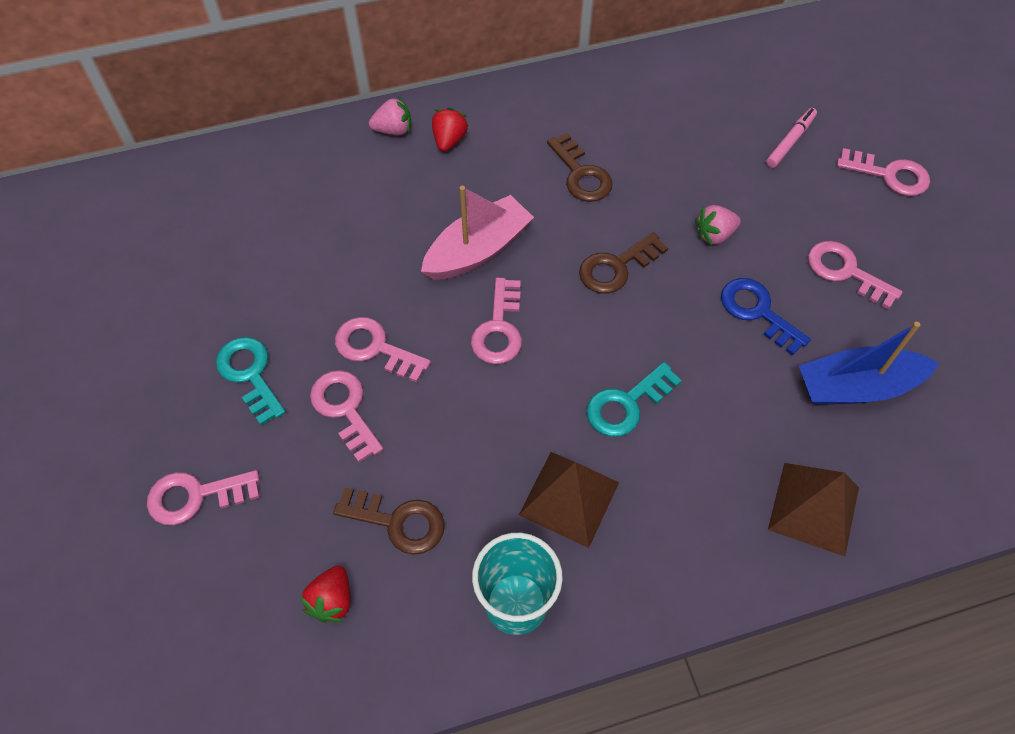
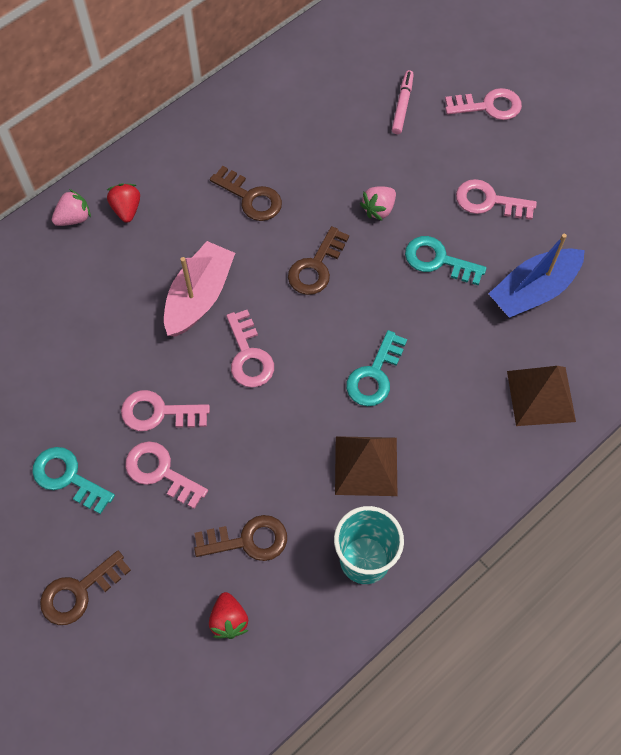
camera: 25 degrees left, 5 degrees up
pink key [147,470,260,525] -> brown key [40,551,131,625]
blue key [721,278,811,356] -> turquoise key [405,236,487,286]

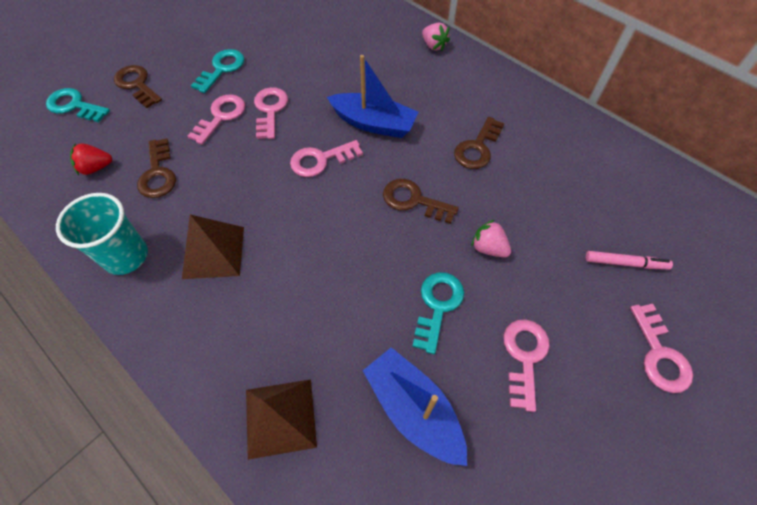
camera: 85 degrees right, 5 degrees down
red strawberry [107,184,140,223] -> none
pink boat [164,241,235,337] -> blue boat [327,55,418,138]
turquoise key [346,330,407,406] -> turquoise key moved to [46,88,110,122]

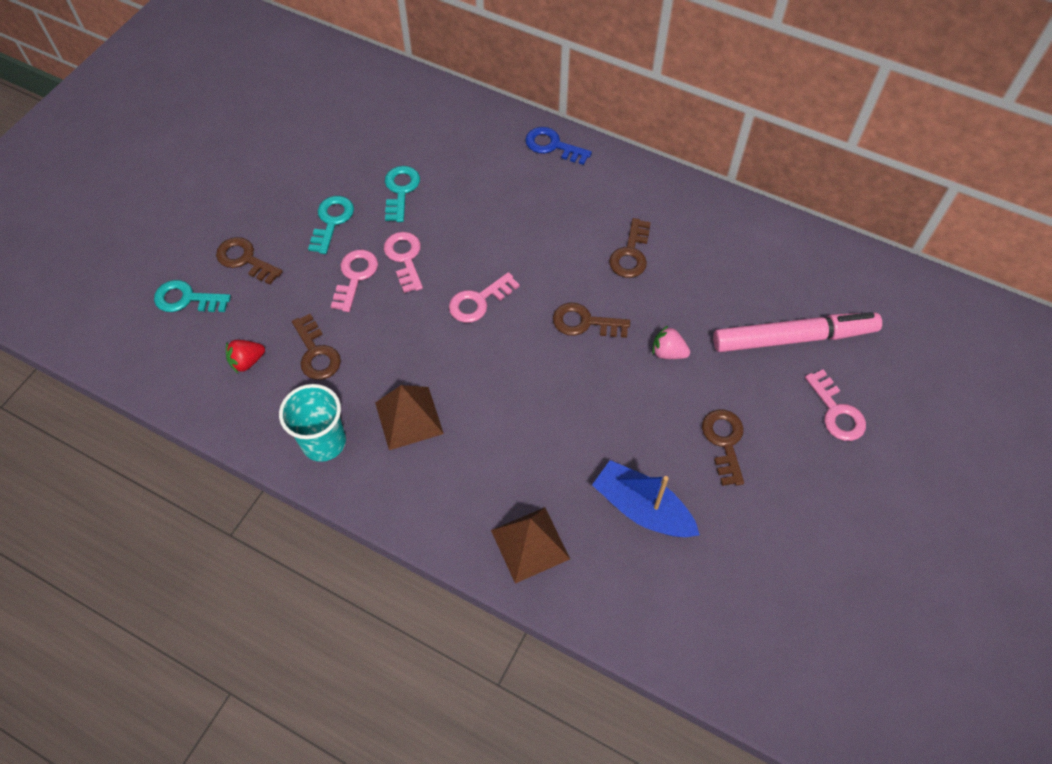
camera: 15 degrees left, 0 degrees up
blue boat [327,55,418,138] -> none
turquoise key [412,272,464,354] -> turquoise key moved to [385,166,420,222]
pink strawberry [422,23,450,51] -> blue key [525,127,592,165]
pink key [503,319,550,412] -> brown key [702,410,744,486]
pink marker [586,251,673,270] -> pink marker [713,312,882,352], size x2.19

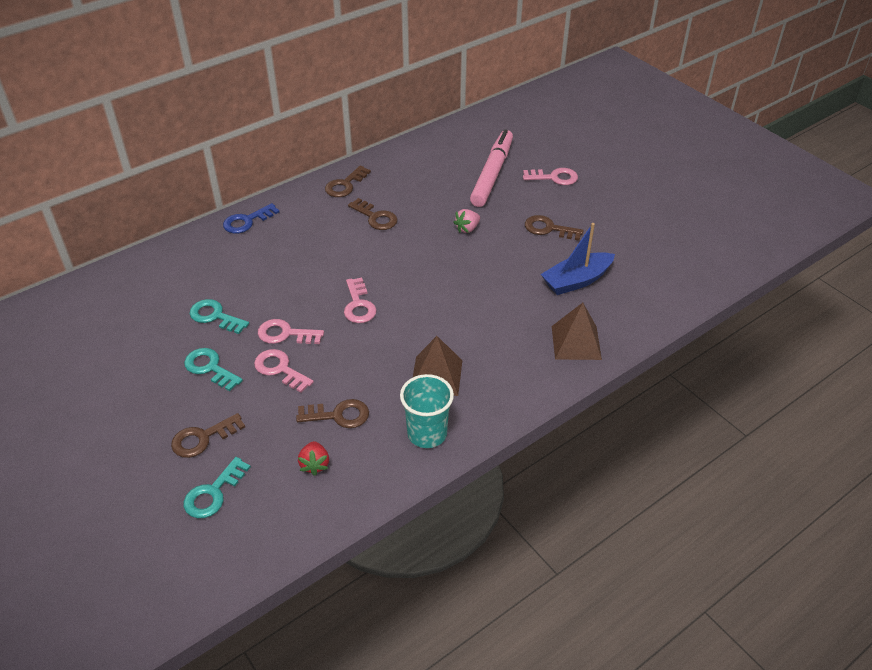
camera: 65 degrees left, 15 degrees down
brown key [553,302,630,338] -> brown key moved to [325,165,371,197]

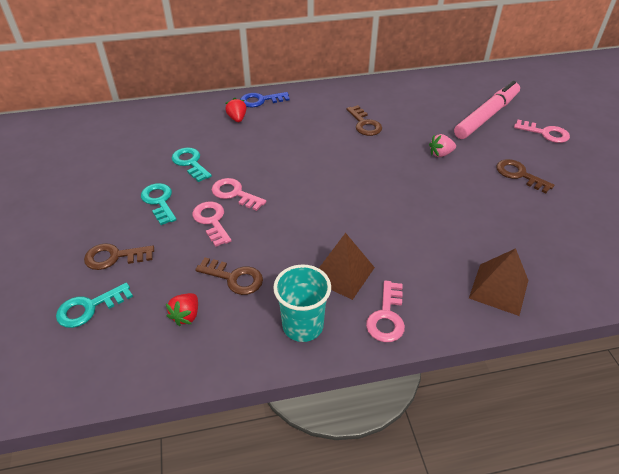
camera: 25 degrees right, 0 degrees up
brown key [325,165,371,197] -> none
pink key [344,278,377,323] -> pink key moved to [366,281,405,342]
blue boat [541,223,615,295] -> none
none -> red strawberry [225,98,247,122]

